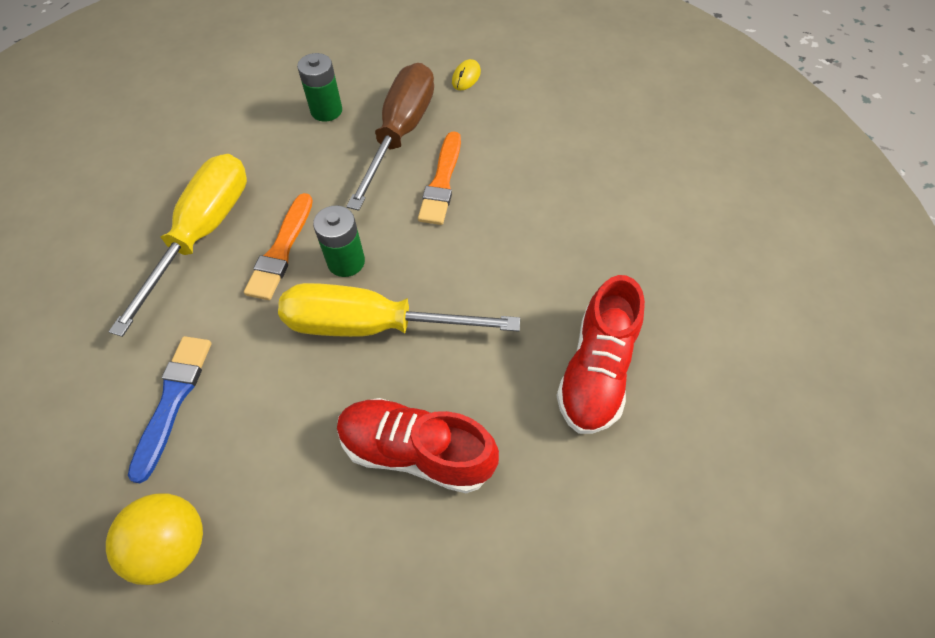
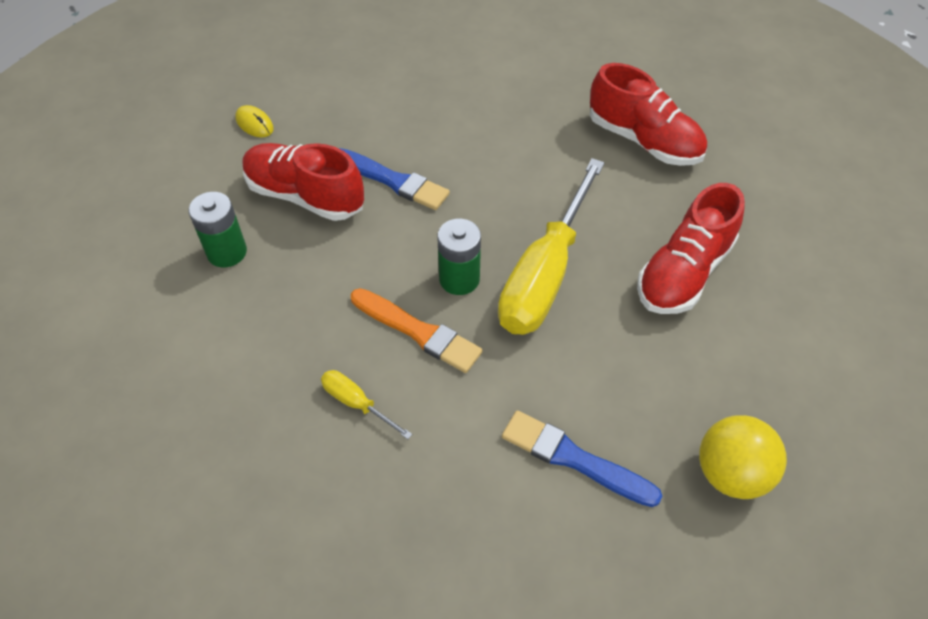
camera: 70 degrees left, 5 degrees down
yellow screwdriver [109,154,247,337] -> yellow screwdriver [321,370,412,439], size x0.43
brown screwdriver [346,63,434,211] -> red shoe [243,143,364,221]
orange brush [418,131,461,225] -> blue brush [339,148,450,210]

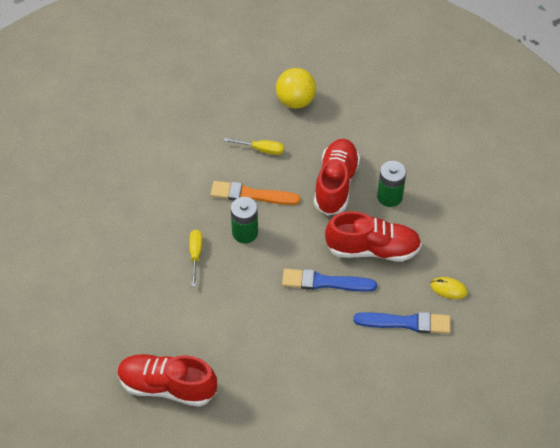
camera: 155 degrees right, 0 degrees up
yellow screwdriver [498,158,605,335] -> yellow screwdriver [189,230,202,287], size x0.43
blue brush [502,411,662,507] -> blue brush moved to [353,312,451,334]
red shoe [637,183,745,314] -> red shoe moved to [314,139,360,215]
yellow ball [699,415,787,499] -> yellow ball moved to [276,68,316,109]

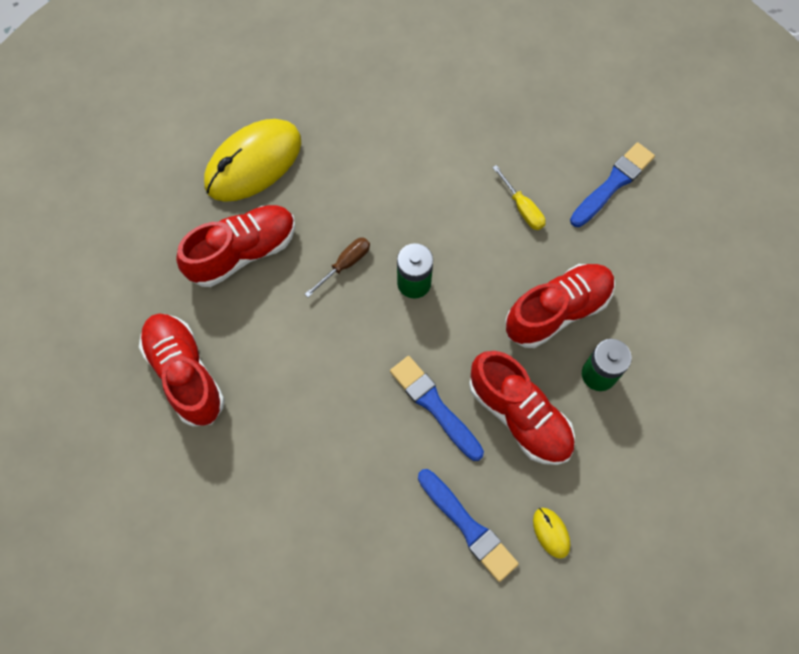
camera: 45 degrees right, 15 degrees up
yellow screwdriver [189,230,202,287] -> brown screwdriver [305,237,370,297]
orange brush [210,181,301,205] -> none
yellow ball [276,68,316,109] -> blue brush [570,142,655,227]
none -> red shoe [176,205,295,287]
none -> yellow mouse [204,119,301,202]

